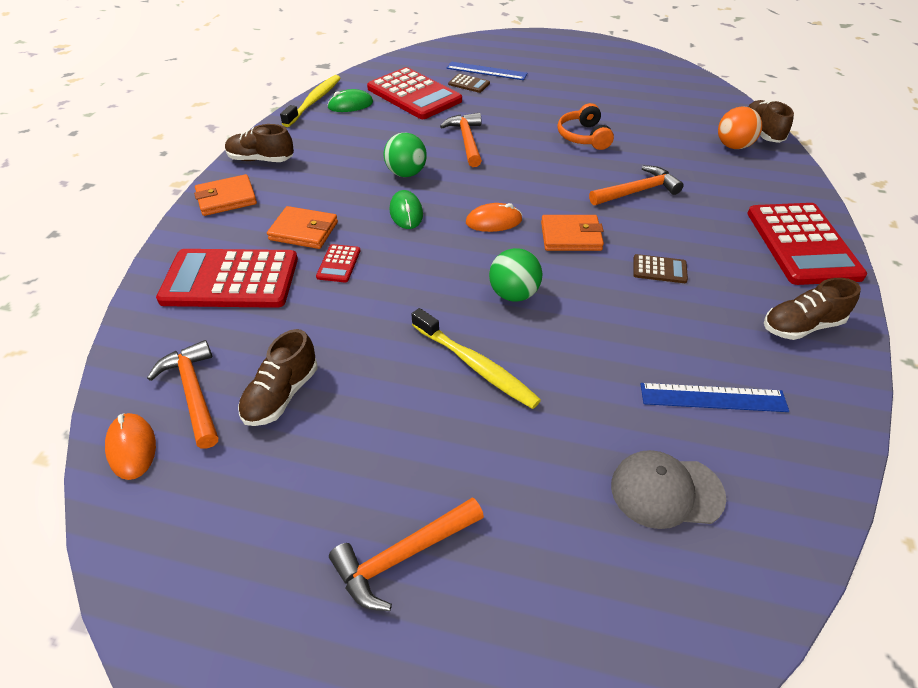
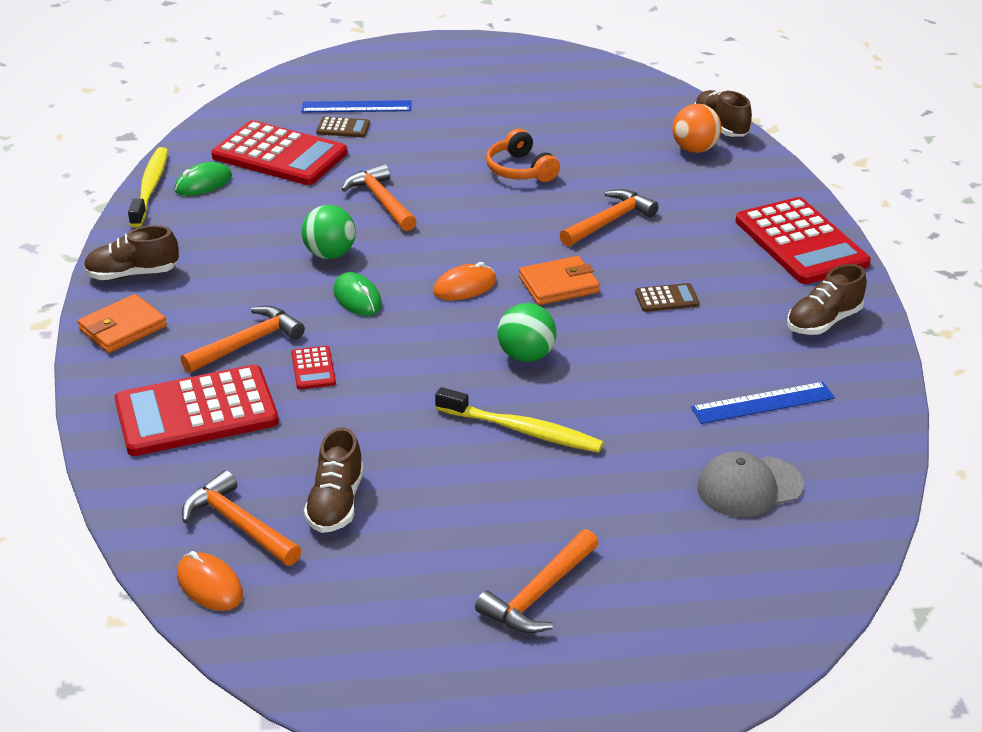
camera: 20 degrees left, 10 degrees down
orange wallet [267,206,338,249] -> orange hammer [181,306,305,373]

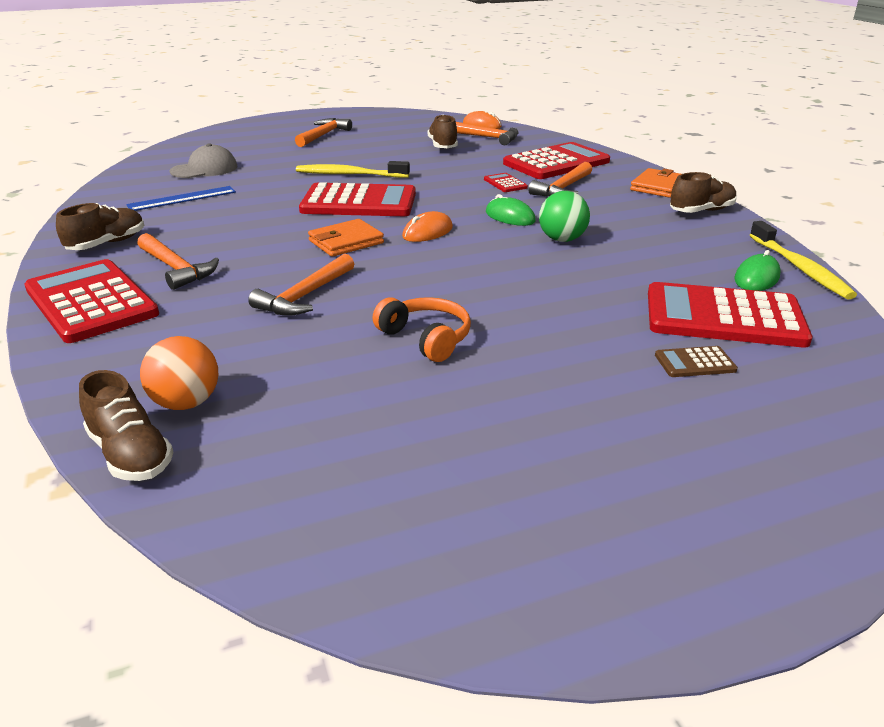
camera: 165 degrees right, 5 degrees down
blue ruler [301,100,412,112] -> none
orange hammer [342,164,417,231] -> orange hammer moved to [137,233,219,290]
green ball [498,303,556,362] -> red calculator [299,182,416,216]
brown calculator [635,283,700,312] -> none

